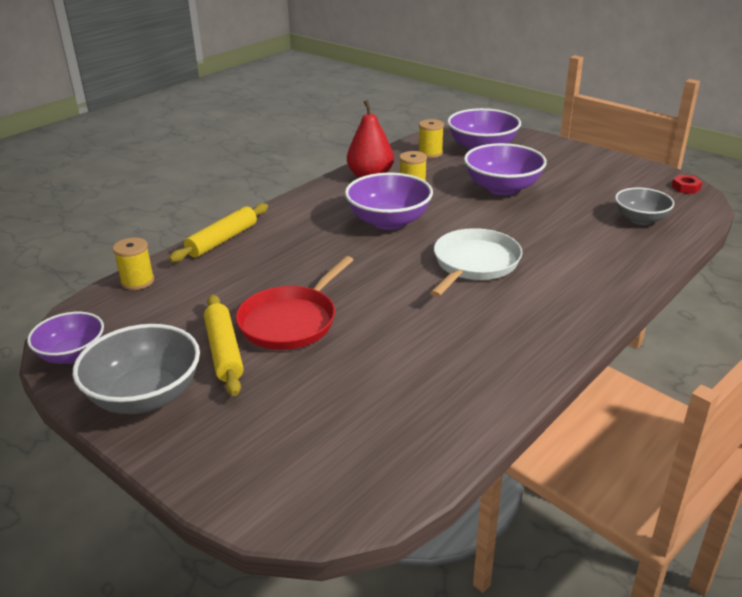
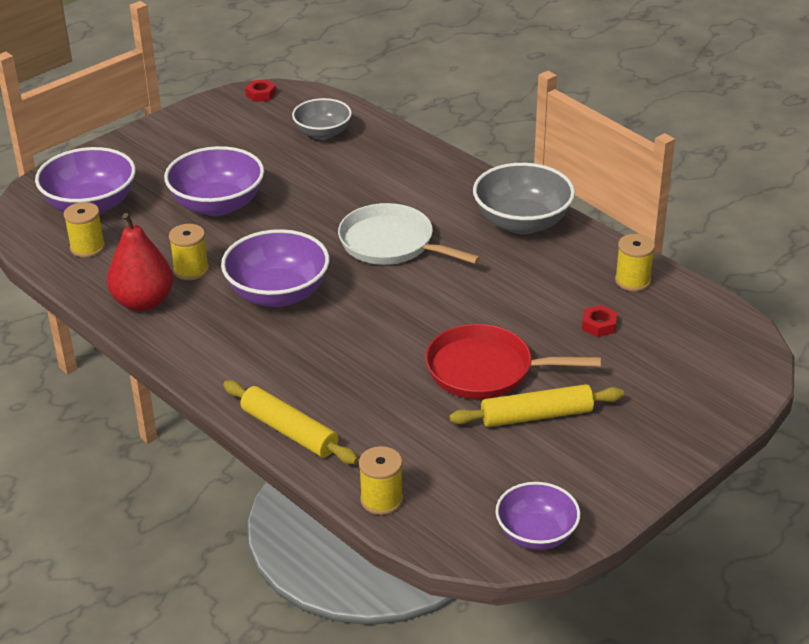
camera: 85 degrees left, 5 degrees up
grey bowl [73,324,200,414] -> grey bowl moved to [473,163,575,234]
red pan [236,256,353,350] -> red pan turned 150 degrees clockwise [425,324,601,399]
none -> red nut [582,305,617,337]
none -> yellow spool [615,234,655,291]

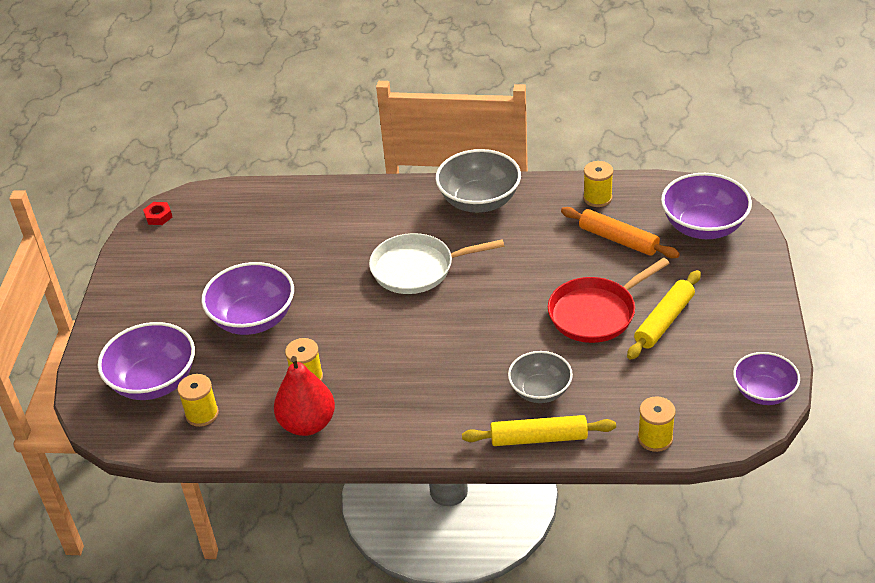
camera: 40 degrees left, 5 degrees up
purple bowl [221,229,329,307] -> purple bowl moved to [661,173,752,239]
grey bowl [292,98,352,140] -> grey bowl moved to [508,351,573,403]
red nut [582,305,617,337] -> orange rolling pin [561,207,680,258]

